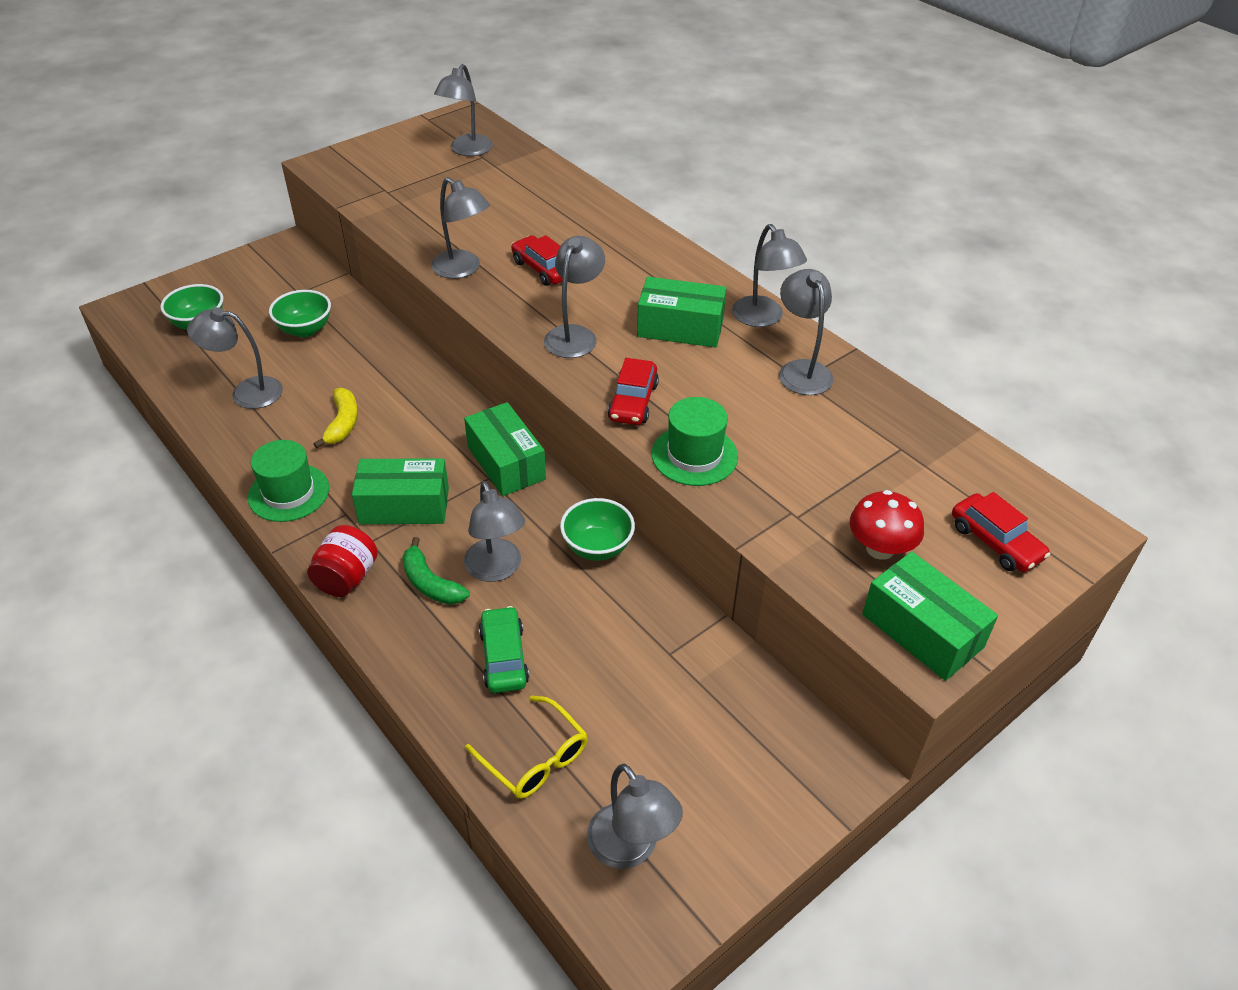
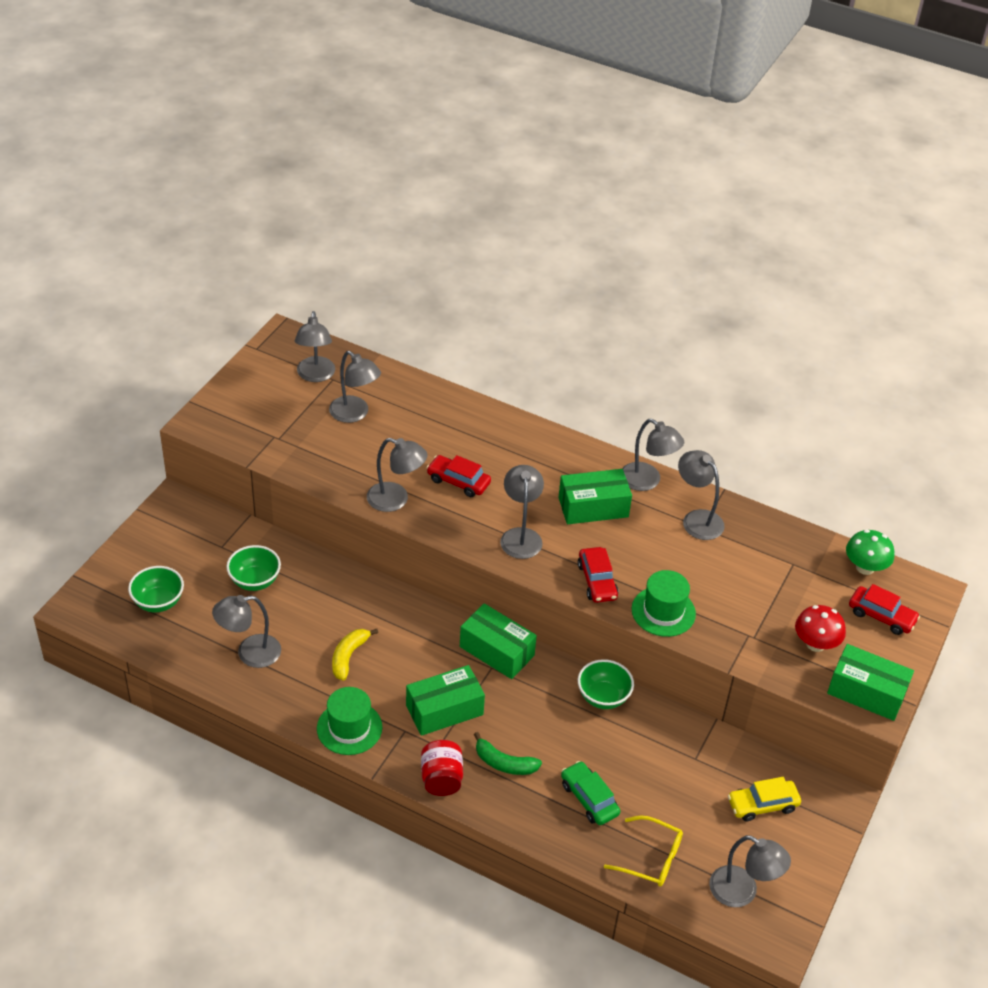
camera: 25 degrees left, 0 degrees up
yellow banana [314,388,358,448] -> yellow banana turned 135 degrees counterclockwise [332,629,378,681]
grey lamp [464,481,525,582] -> grey lamp moved to [329,351,381,423]
none -> yellow car [728,777,801,822]
none -> green mushroom [846,529,894,575]

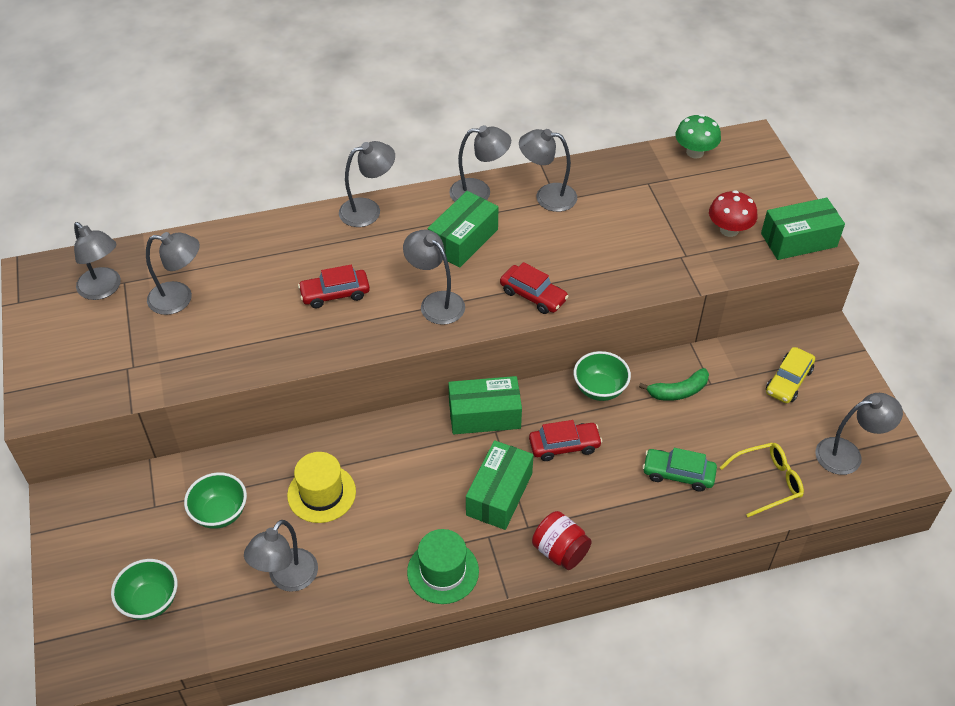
camera: 40 degrees left, 5 degrees up
yellow banana [332,629,378,681] -> none
grey lamp [367,438,428,512] -> grey lamp moved to [339,141,395,227]
green banana [474,732,542,775] -> green banana moved to [639,368,709,401]
green hat [631,570,696,637] -> none
red car [849,584,920,635] -> red car moved to [529,420,602,461]
none -> yellow hat [287,452,356,523]

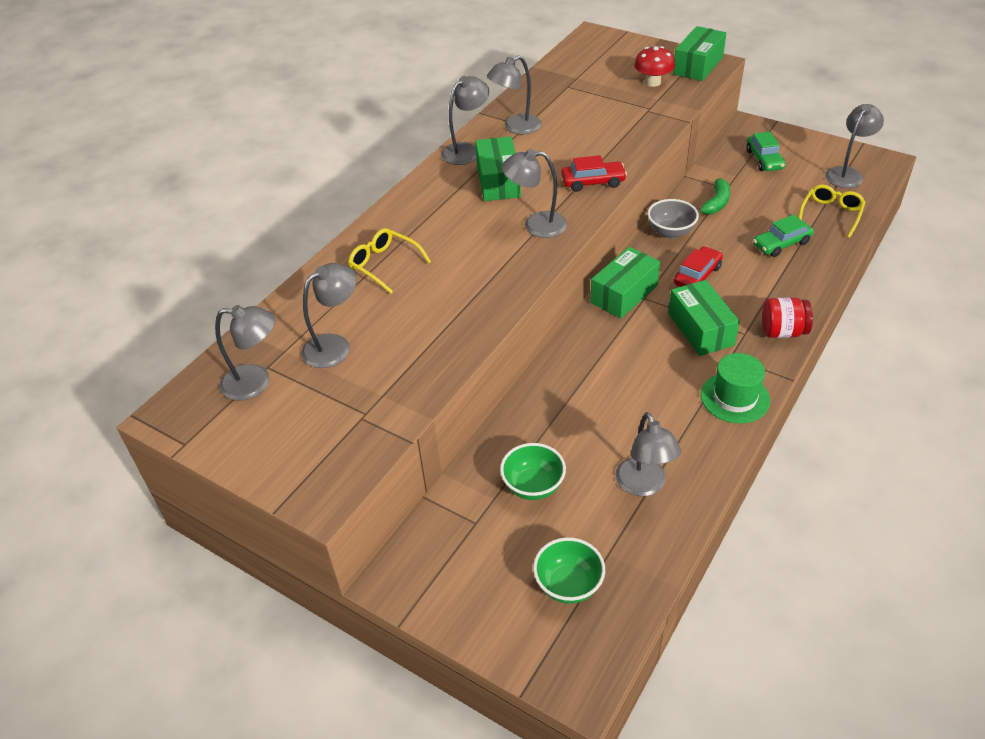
camera: 40 degrees left, 5 degrees down
yellow hat [287,452,356,523] -> none
red car [298,265,370,308] -> none
grey lamp [339,141,395,227] -> none
green bowl [574,351,631,401] -> grey bowl [648,199,699,239]
green mushroom [675,114,721,159] -> none
yellow car [766,347,815,403] -> green car [746,132,785,171]
none -> yellow glasses [348,228,431,293]

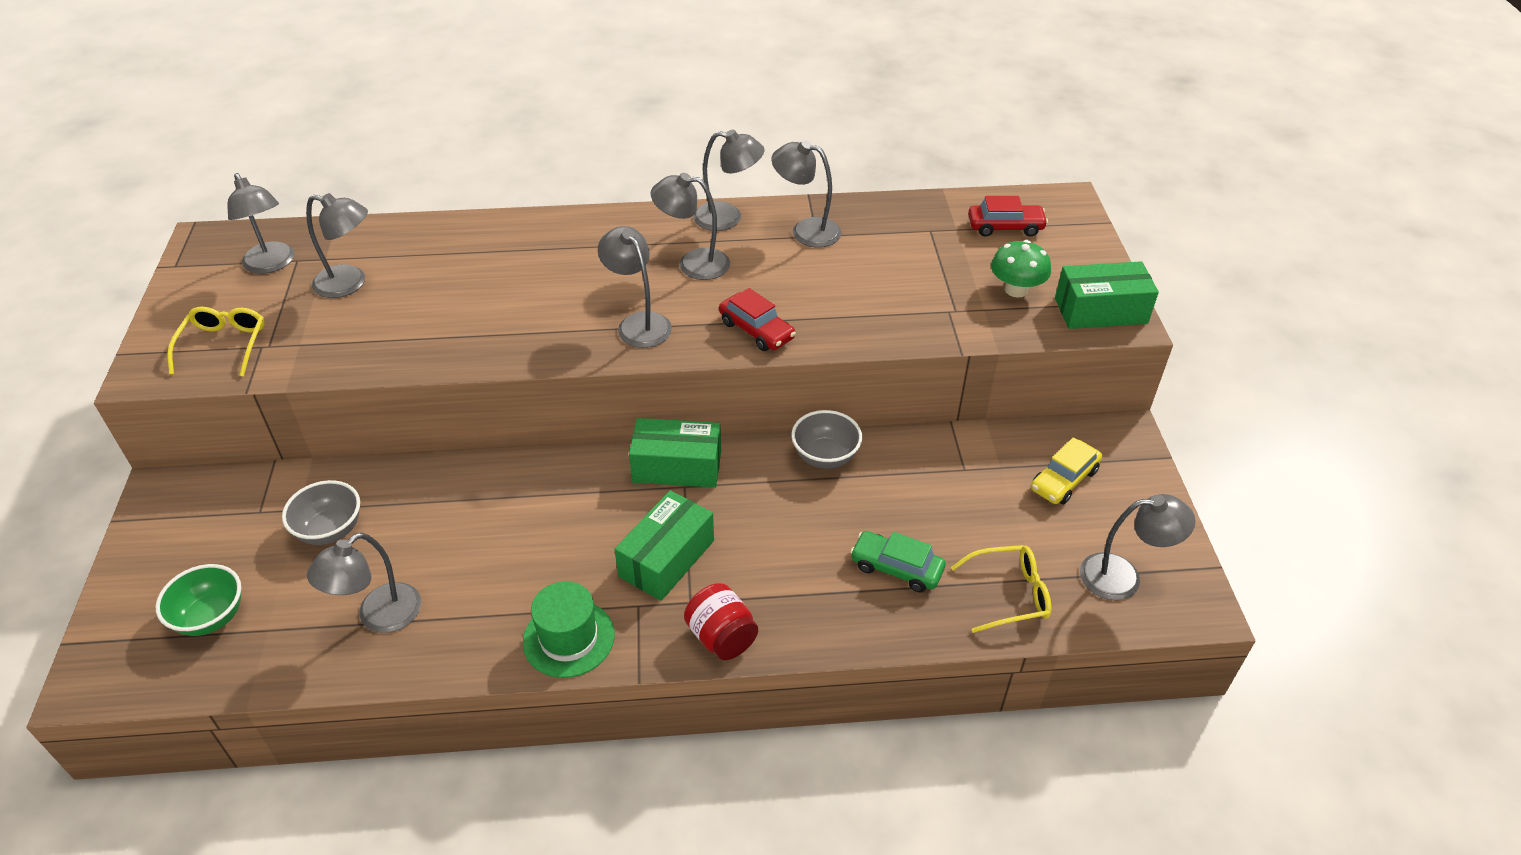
camera: 50 degrees right, 0 degrees up
yellow glasses [348,228,431,293] -> yellow glasses moved to [167,307,265,377]
green box [475,136,521,201] -> grey lamp [650,173,730,280]
green bowl [500,443,566,500] -> grey bowl [282,480,360,545]
red mushroom [634,46,675,87] -> green mushroom [991,240,1051,298]
red car [674,246,723,287] -> red car moved to [968,196,1048,237]
green banana [697,178,730,215] -> none
green car [746,132,785,171] -> yellow car [1031,437,1102,505]

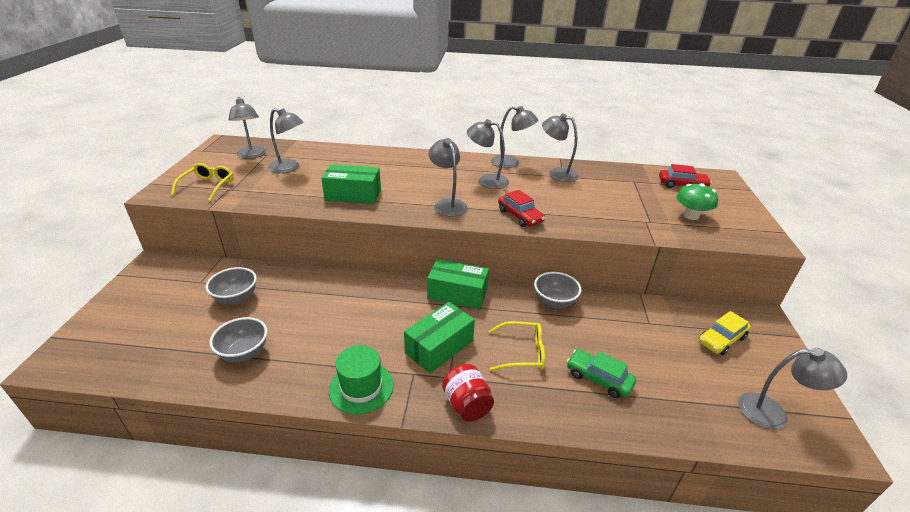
camera: 10 degrees right, 10 degrees down
green bowl [156,564,241,636] -> none
grey lamp [307,533,421,633] -> grey bowl [209,317,267,362]
yellow glasses [951,545,1051,633] -> yellow glasses moved to [489,321,545,371]
green box [1055,261,1159,329] -> green box moved to [321,164,381,204]

